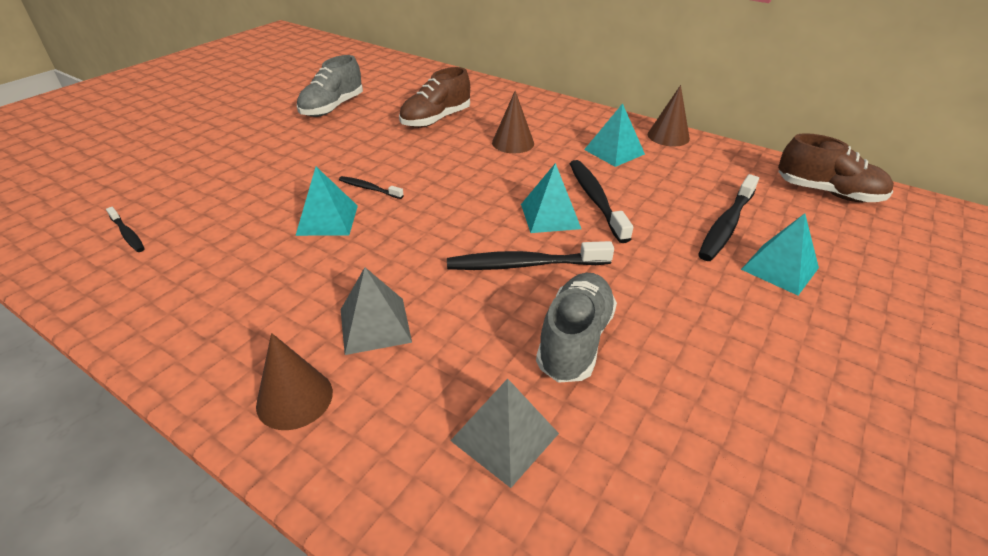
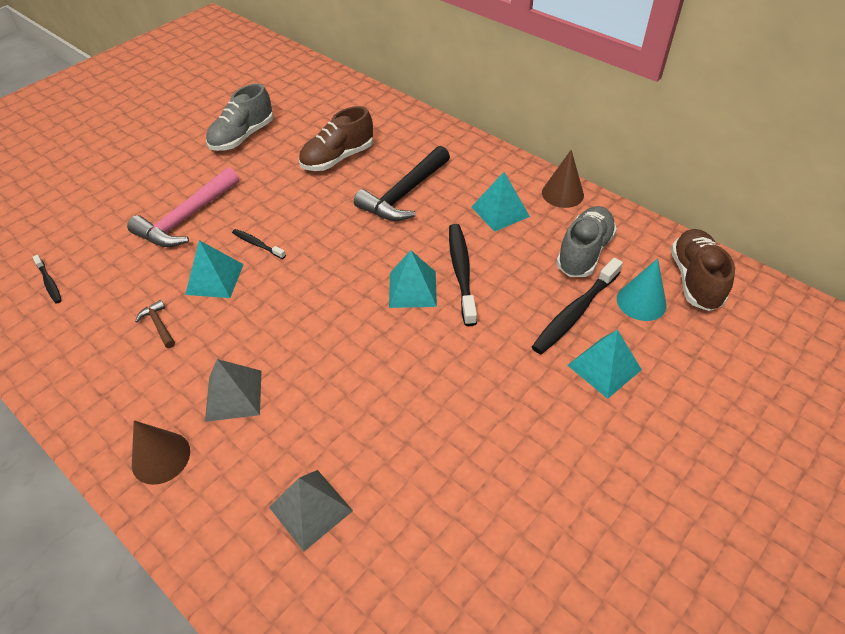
camera: 10 degrees right, 10 degrees up
black toothbrush [447,241,614,270] -> none
brown cone [492,91,534,153] -> black hammer [354,146,450,221]
grey shoe [536,273,617,383] -> grey shoe moved to [556,206,617,277]
brown shoe [778,133,894,202] -> brown shoe turned 120 degrees counterclockwise [671,229,735,311]
none -> pink hammer [127,167,239,247]
none -> brown hammer [135,300,175,348]
none -> turquoise cone [617,258,667,321]

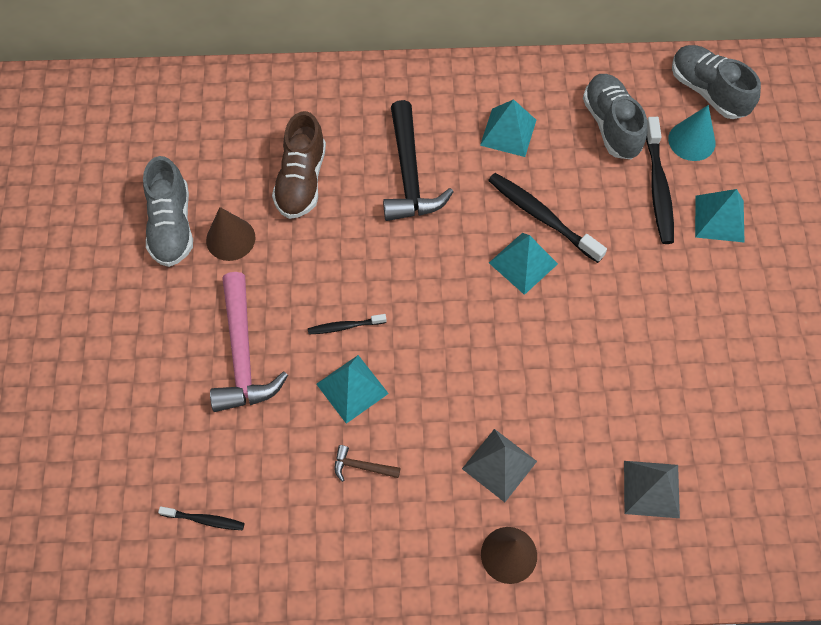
camera: 45 degrees left, 15 degrees up
brown cone [542,150,584,208] -> brown cone moved to [206,207,255,261]
brown shoe [671,229,735,311] -> grey shoe [672,45,761,119]

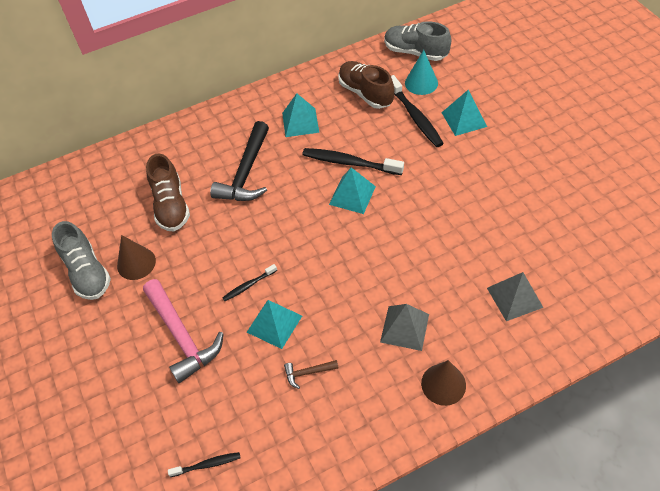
camera: 20 degrees left, 10 degrees down
black hammer [383,100,454,221] -> black hammer turned 45 degrees clockwise [210,121,269,201]
grey shoe [583,74,647,159] -> brown shoe [338,61,394,109]

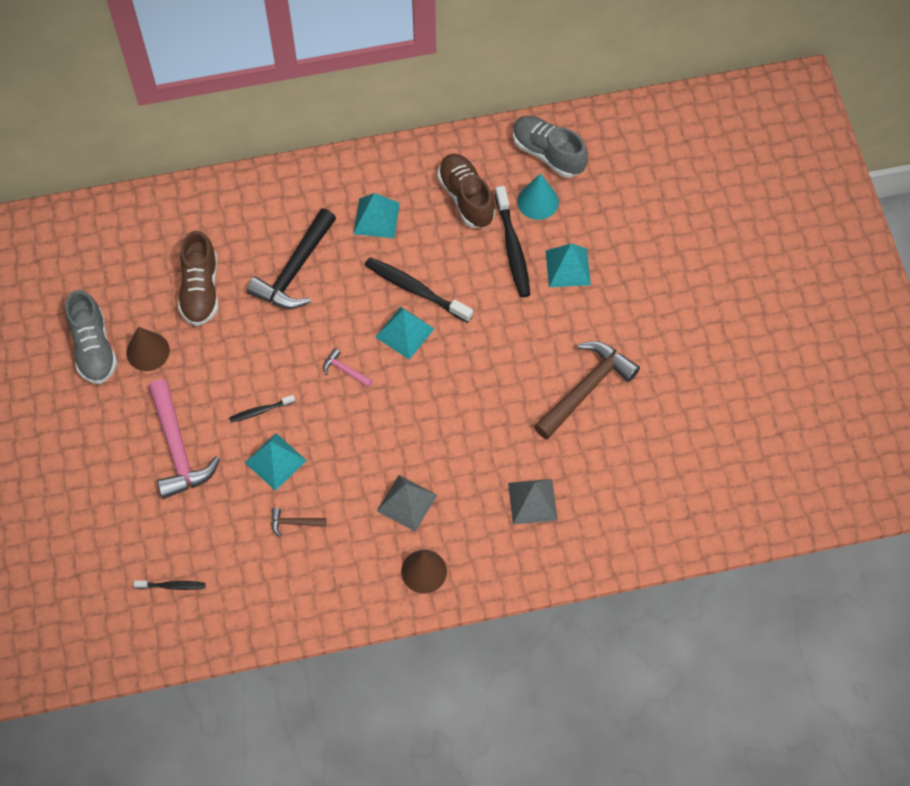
camera: 10 degrees right, 10 degrees up
none -> pink hammer [323,348,373,387]
none -> brown hammer [534,341,640,439]

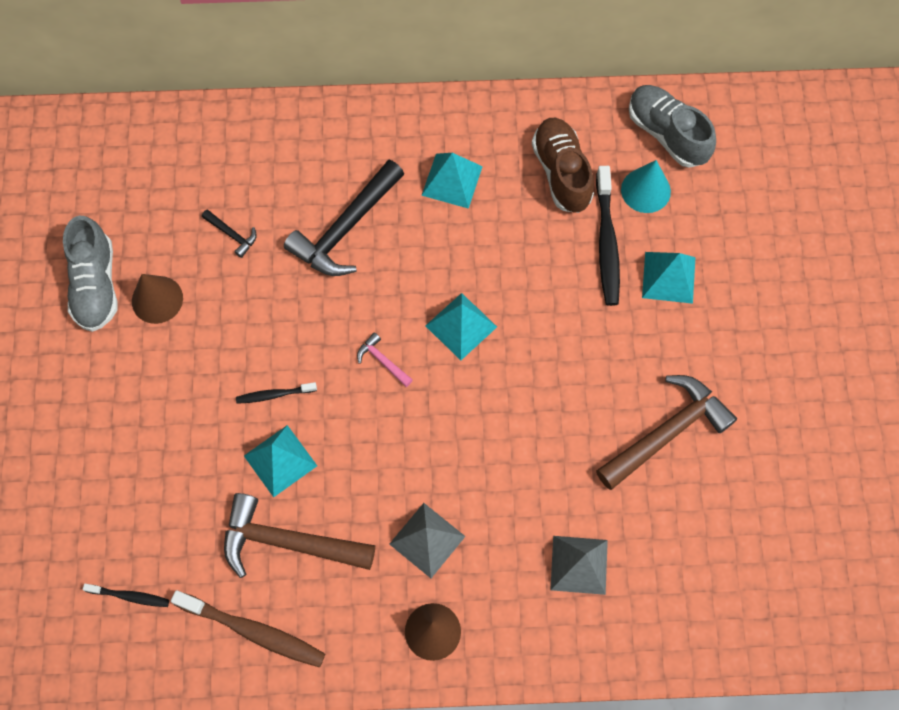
camera: 10 degrees right, 5 degrees up
pink hammer [149,379,220,499] -> none
brown shoe [178,230,219,326] -> black hammer [202,210,257,258]
brown hammer [271,508,326,537] -> brown hammer [224,493,375,578], size x2.26
black toothbrush [365,257,473,323] -> none
none -> brown toothbrush [171,590,325,667]

